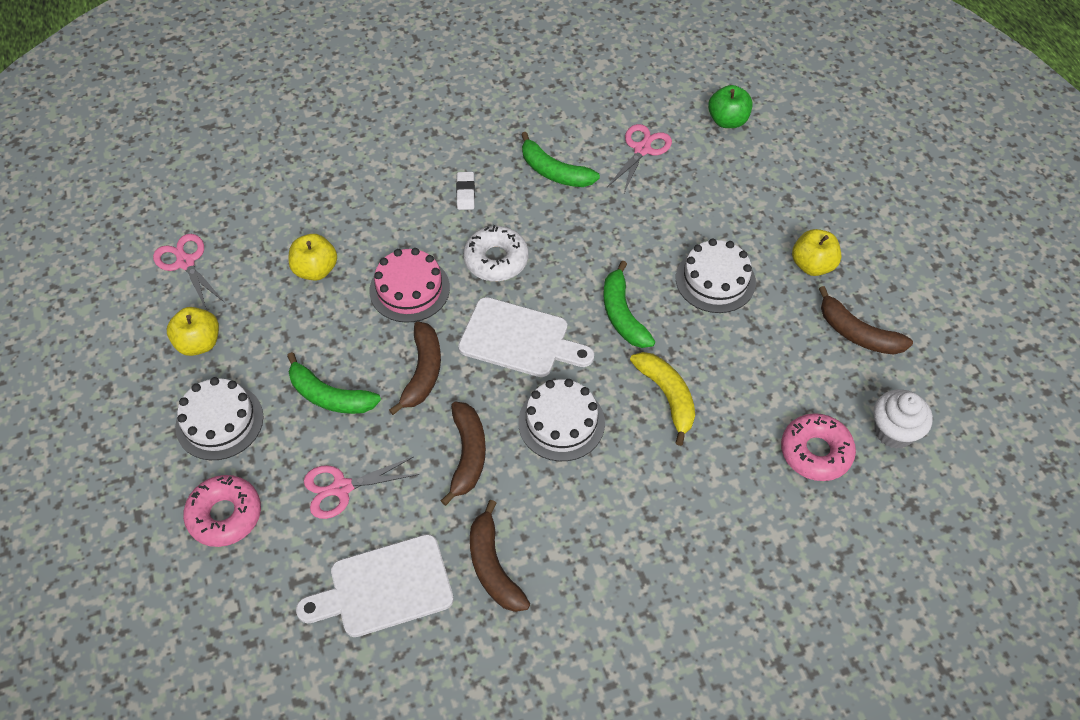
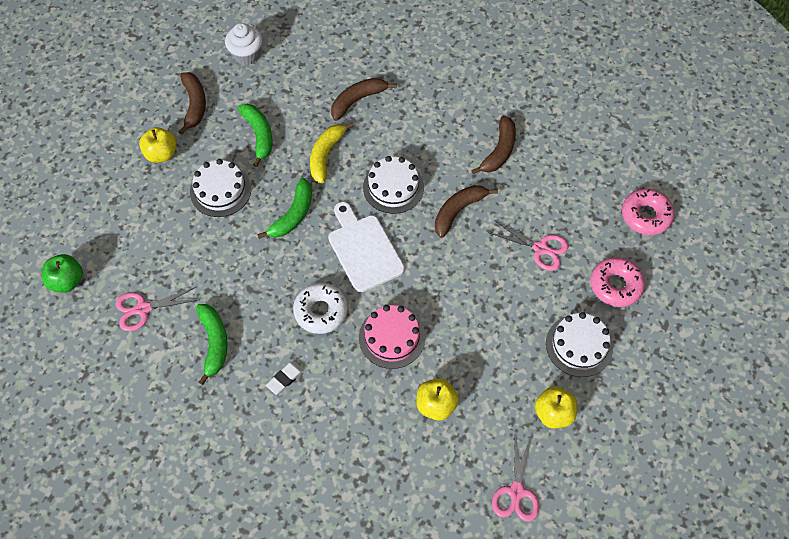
camera: 135 degrees left, 5 degrees up
green banana [287,352,381,414] -> green banana moved to [238,104,272,167]
white cutting board [296,534,454,637] -> none
brown banana [389,322,441,415] -> brown banana moved to [331,78,396,121]
pink donut [781,413,856,481] -> pink donut moved to [622,189,674,235]

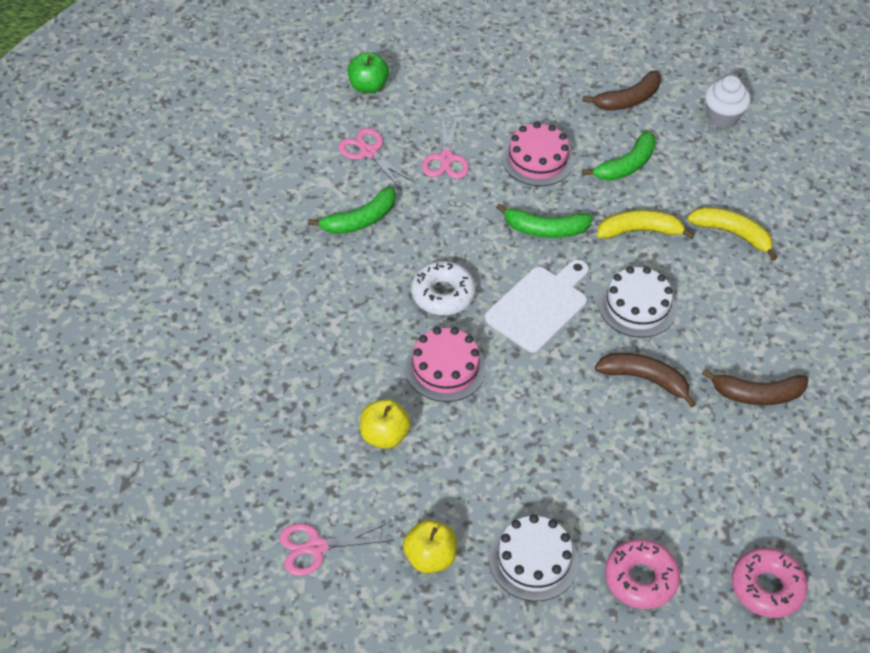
camera: 65 degrees right, 10 degrees down
yellow apple [139,127,177,163] -> none
white cake [190,159,251,217] -> pink cake [502,122,574,186]
white eraser [266,361,304,395] -> none
brown banana [331,78,396,121] -> yellow banana [687,207,778,261]
pink scissors [488,220,569,271] -> pink scissors moved to [422,114,469,179]

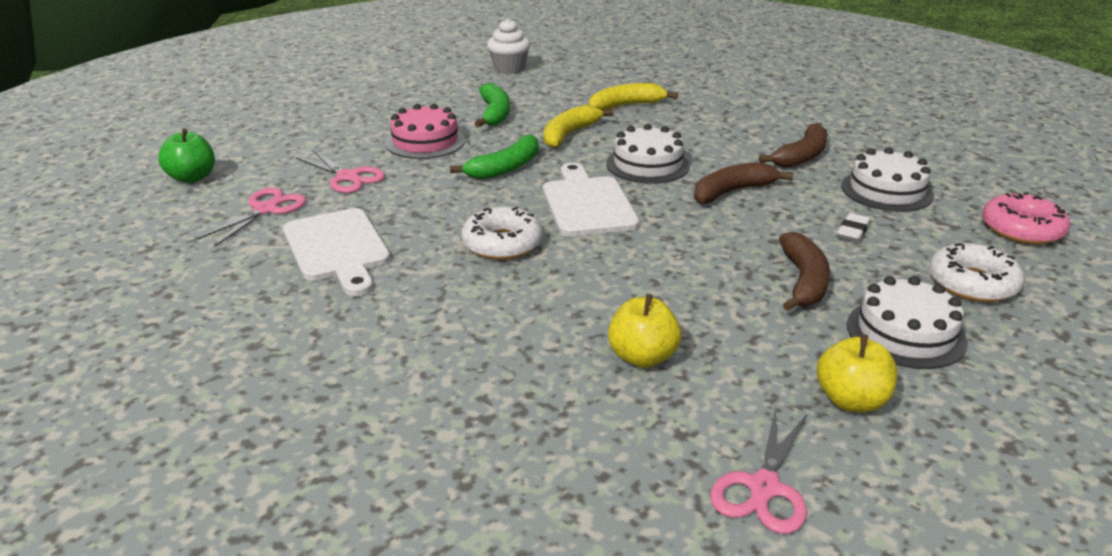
camera: 50 degrees left, 20 degrees down
green banana [308,186,396,234] -> white cutting board [283,208,390,296]
pink scissors [338,128,415,190] -> pink scissors turned 120 degrees clockwise [197,188,306,247]
pink cake [405,327,486,402] -> none
brown banana [582,70,661,111] -> brown banana moved to [779,232,830,311]
pink donut [605,539,680,609] -> white donut [929,243,1024,302]
none -> white eraser [837,213,870,242]
none -> white cake [841,147,934,212]

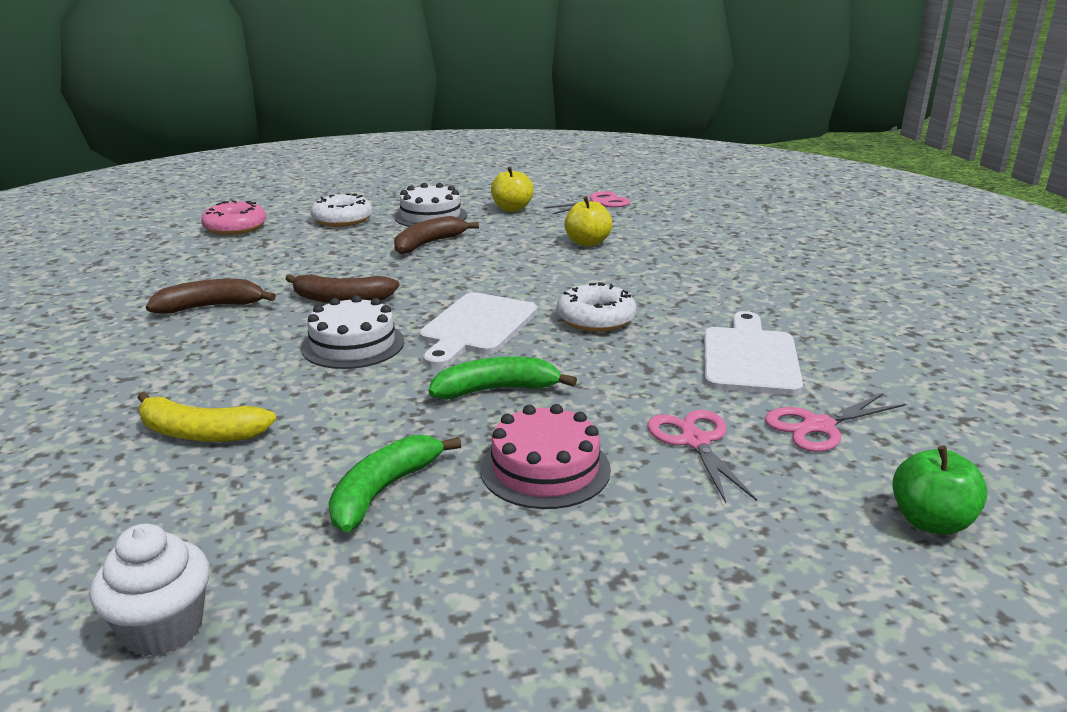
camera: 145 degrees left, 5 degrees down
yellow banana [543,105,613,148] -> none
white eraser [837,213,870,242] -> none
white cake [841,147,934,212] -> none

